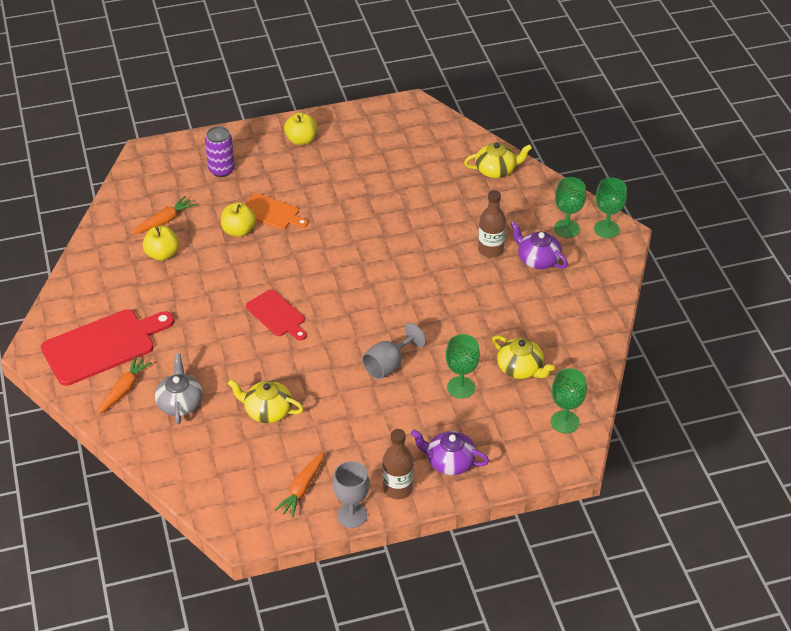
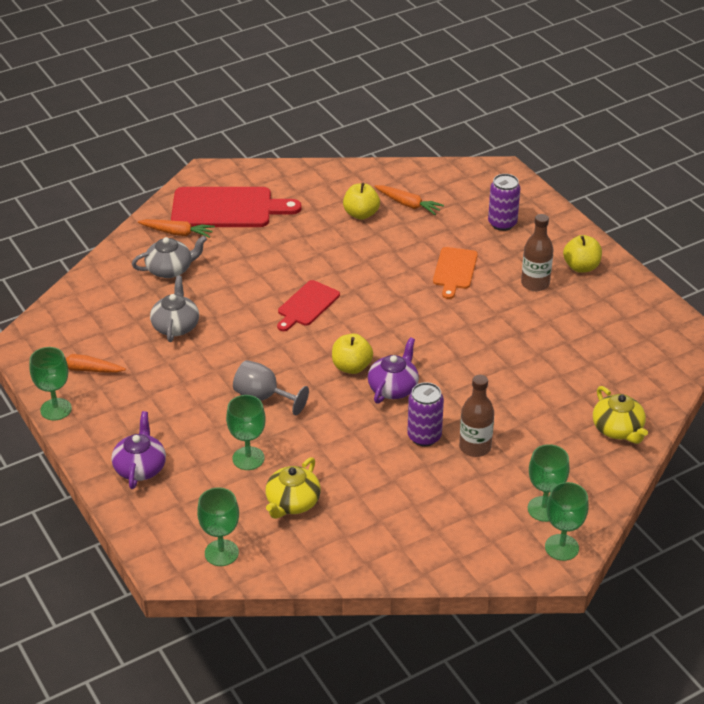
camera: 75 degrees right, 5 degrees down
red cutting board [41,309,174,386] -> red cutting board turned 45 degrees counterclockwise [171,187,302,227]
yellow apple [221,203,256,237] -> yellow apple moved to [332,333,373,374]
yellow teapot [228,379,303,423] -> grey teapot [150,276,199,342]
grey goblet [333,461,370,528] -> green goblet [29,347,72,421]
brown bottle [382,429,414,499] -> brown bottle moved to [521,214,553,291]
purple teapot [511,221,568,269] -> purple teapot moved to [368,337,419,404]
none -> purple can [407,382,444,446]

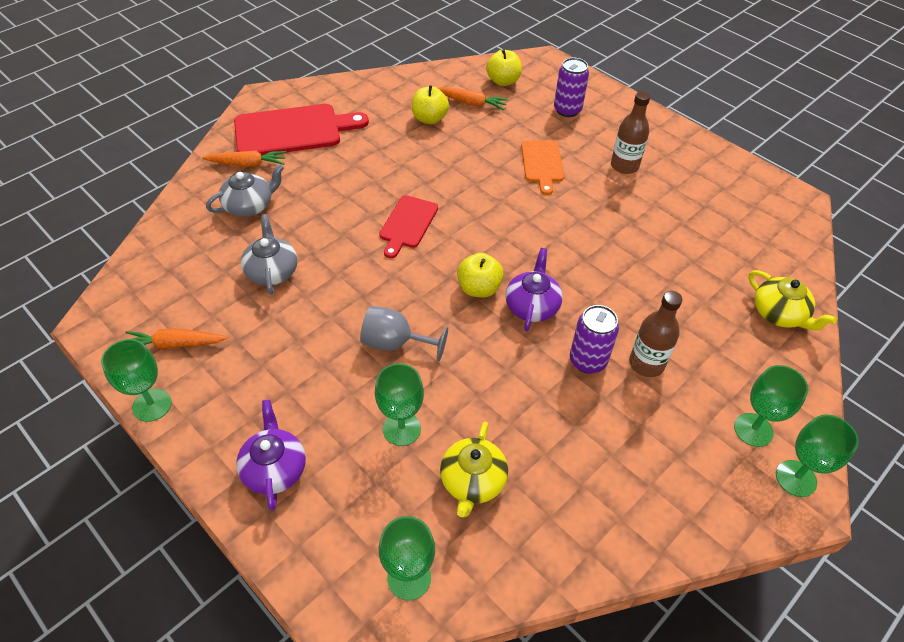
camera: 15 degrees left, 10 degrees up
yellow apple [563,235,602,273] -> yellow apple moved to [486,49,522,86]

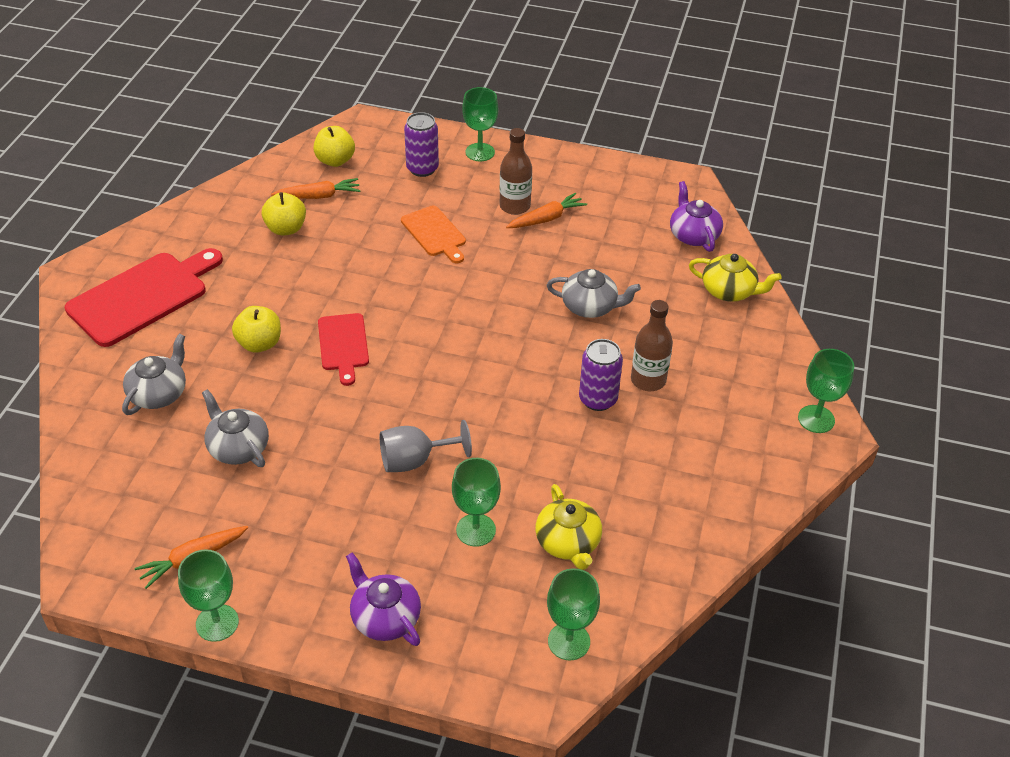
camera: 30 degrees left, 5 degrees down
orange carrot [202,150,286,167] -> orange carrot moved to [506,193,587,228]
yellow apple [457,253,504,298] -> yellow apple moved to [232,306,281,353]
purple teapot [505,248,563,331] -> purple teapot moved to [670,181,723,252]
green goblet [734,365,808,447] -> green goblet moved to [462,87,498,161]
none -> grey teapot [547,269,641,318]

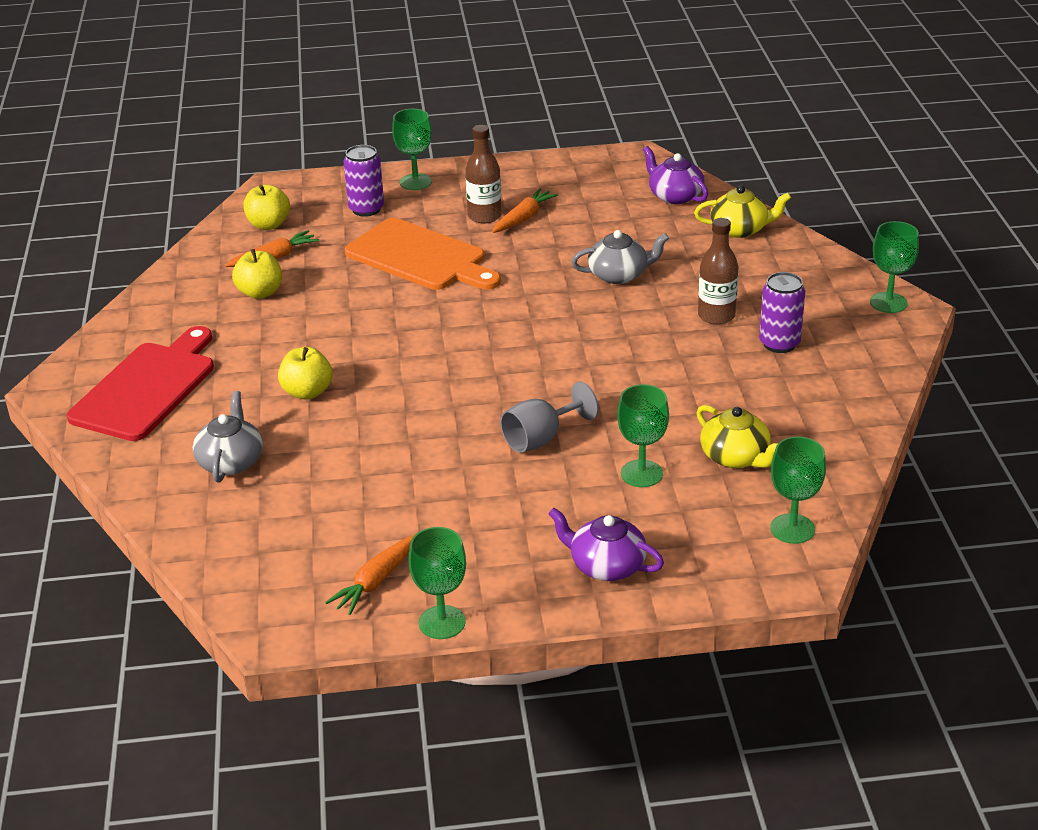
camera: 20 degrees left, 10 degrees down
grey teapot [202,389,269,467] -> none
red cutting board [318,313,369,386] -> none
orange cutting board [401,205,466,263] -> orange cutting board [345,218,501,290], size x1.73
purple can [579,339,623,411] -> purple can moved to [759,272,805,353]

